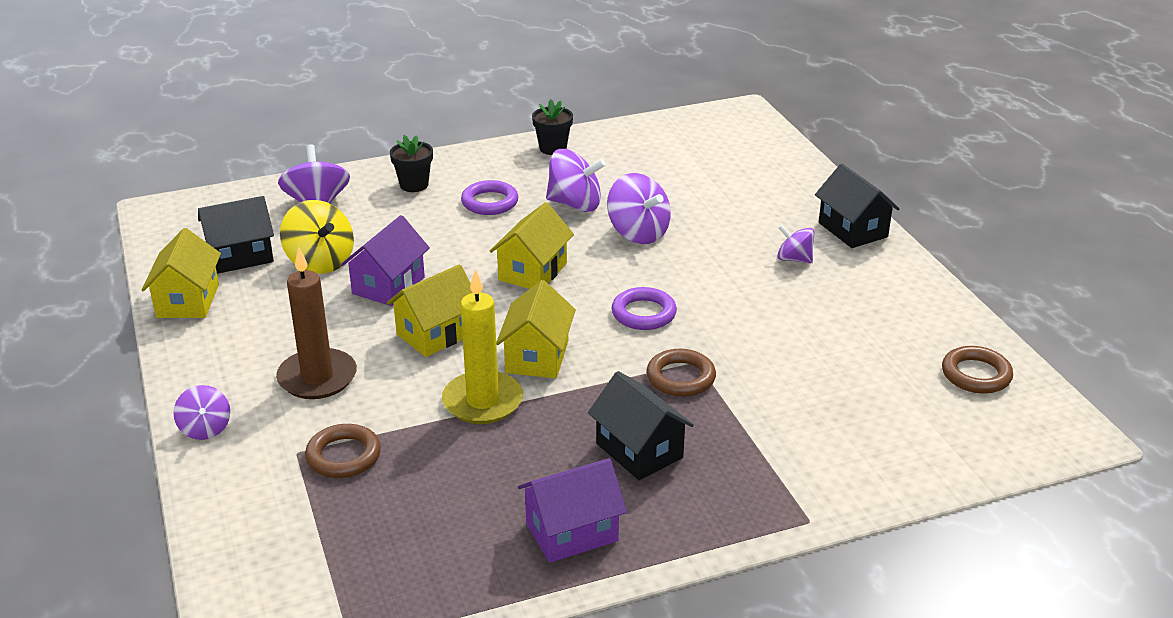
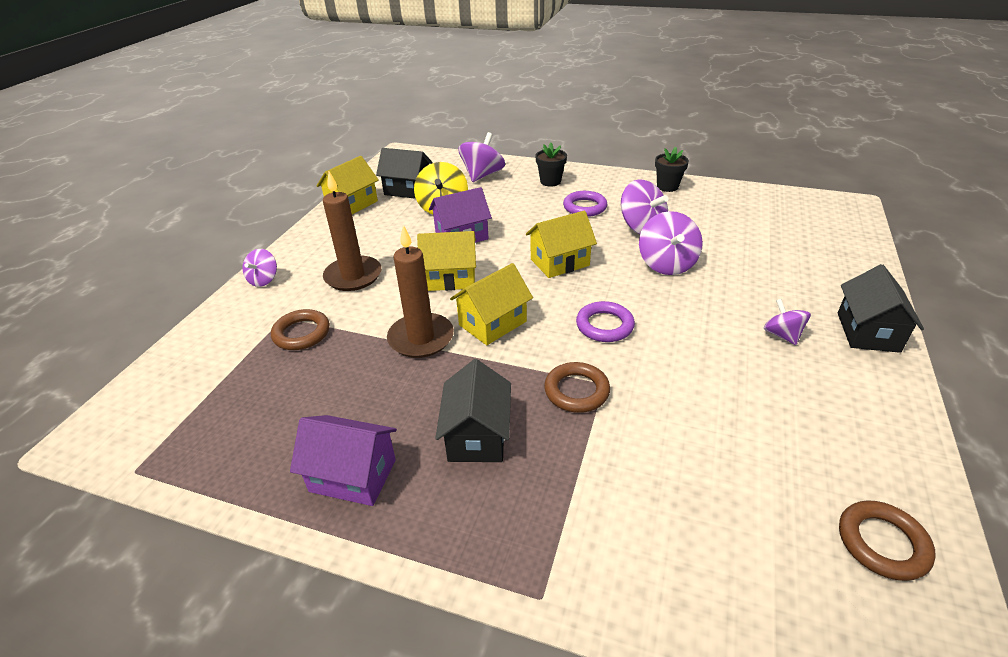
camera: 40 degrees right, 5 degrees up
yellow candle [442,269,523,424] -> brown candle [387,225,454,358]

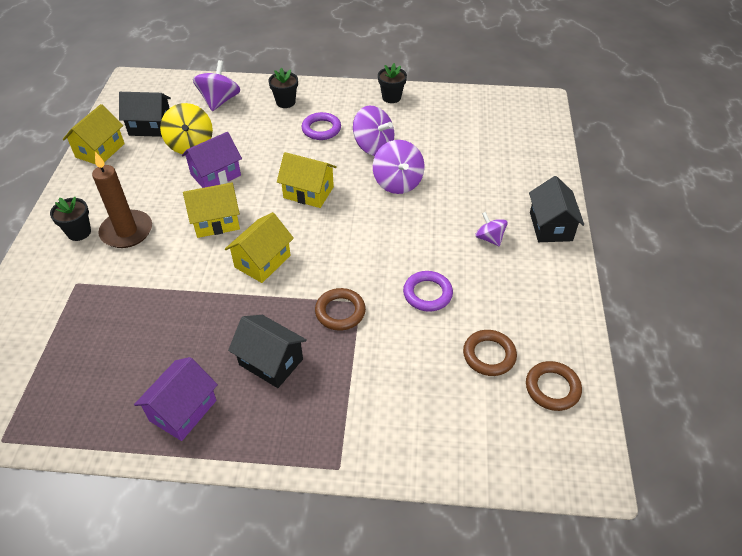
camera: 15 degrees left, 10 degrees up
purple spinning top [242,249,277,287] -> none
brown ring [271,309,330,350] -> brown ring moved to [463,330,517,376]
purple house [290,415,397,506] -> purple house turned 60 degrees counterclockwise [134,357,218,441]
brown candle [387,225,454,358] -> none
black house [435,359,511,462] -> black house turned 45 degrees counterclockwise [228,315,307,388]
yellow house [526,211,597,278] -> yellow house turned 60 degrees clockwise [277,152,337,208]
purple ring [576,301,635,342] -> purple ring moved to [403,271,453,312]
none -> black flower pot [50,197,91,241]

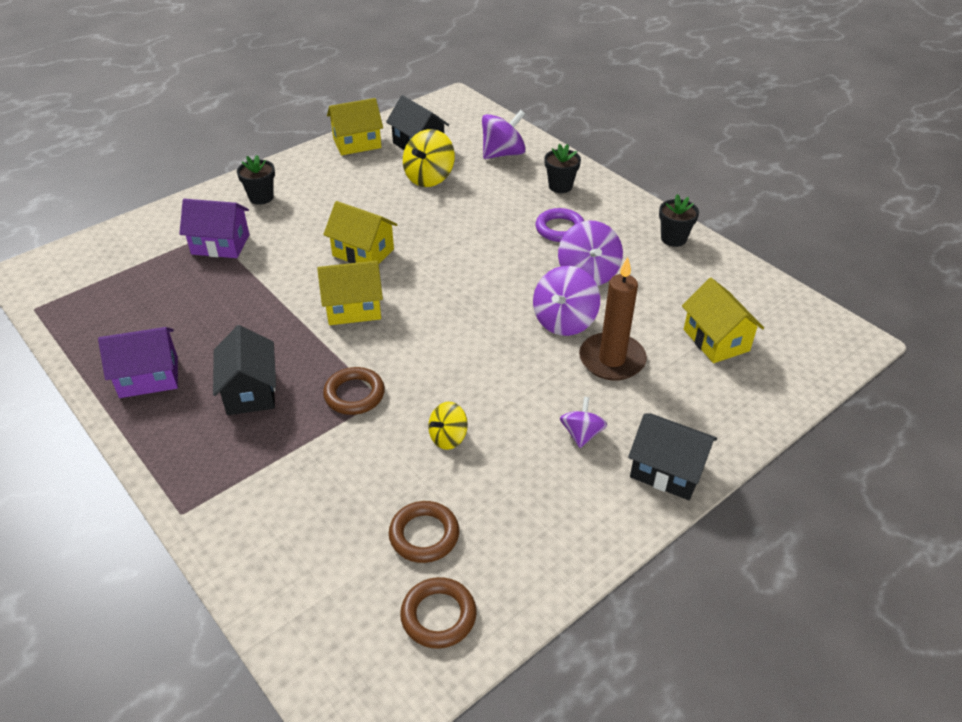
camera: 45 degrees right, 5 degrees down
brown candle [92,152,152,248] -> brown candle moved to [579,257,647,380]
purple house [182,132,242,188] -> purple house moved to [179,199,249,258]
yellow house [277,152,337,208] -> yellow house moved to [682,278,764,363]
purple ring [403,271,453,312] -> yellow spinning top [428,402,468,450]
black house [529,176,584,242] -> black house turned 75 degrees clockwise [628,414,717,500]

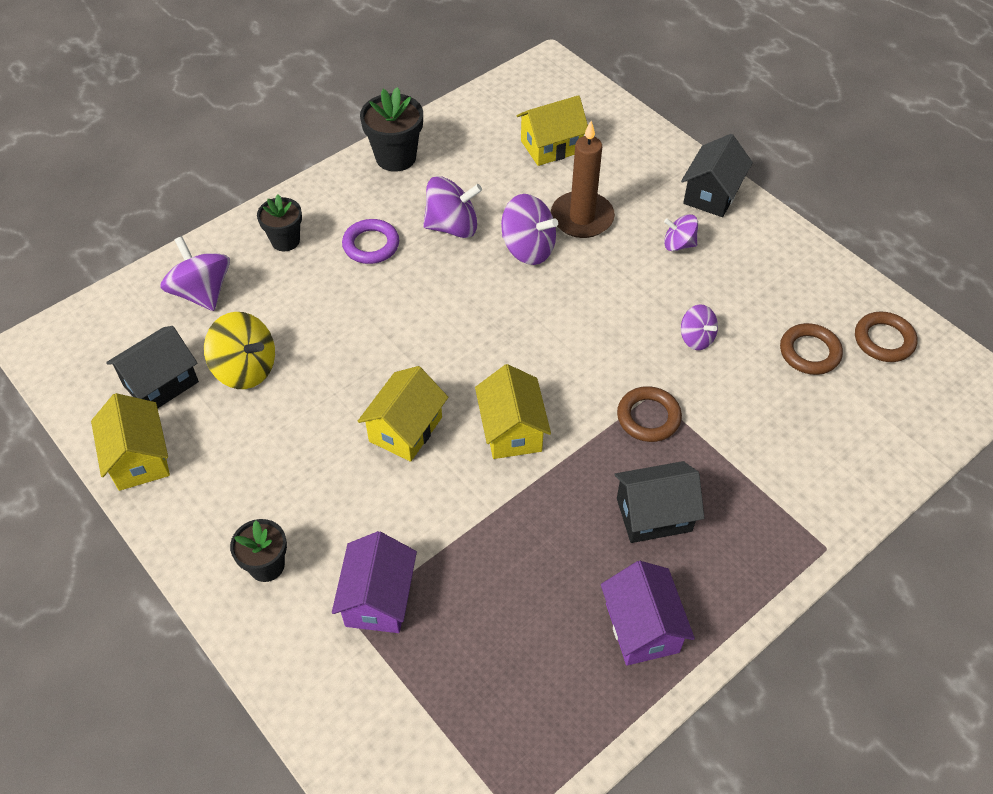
camera: 90 degrees left, 10 degrees up
yellow spinning top [428,402,468,450] -> purple spinning top [681,304,718,350]
black flower pot [659,194,699,247] -> black flower pot [360,87,423,172], size x1.50

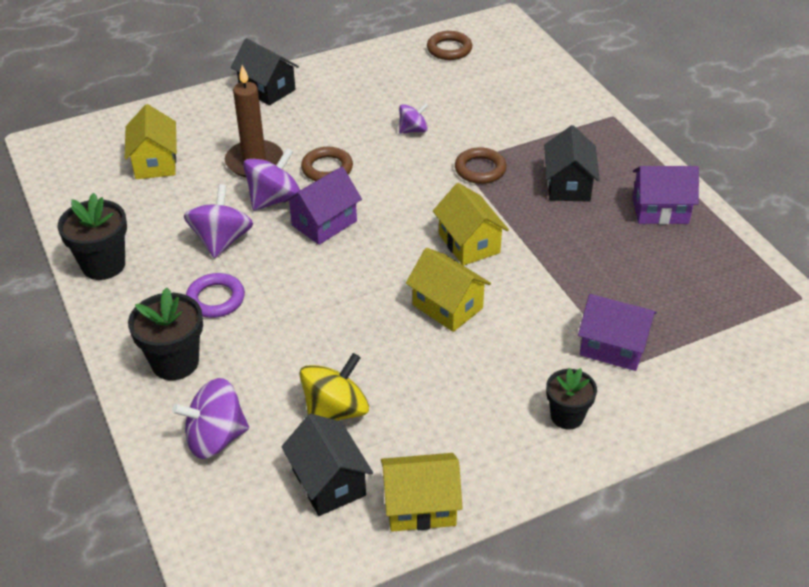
camera: 75 degrees left, 10 degrees down
black flower pot [257,194,302,251] -> black flower pot [128,287,203,380], size x1.50
yellow house [475,364,551,459] -> yellow house turned 60 degrees clockwise [433,183,509,266]
purple spinning top [664,214,698,251] -> none
brown ring [780,323,843,375] -> brown ring moved to [301,147,353,181]
none -> purple house [283,167,362,245]

